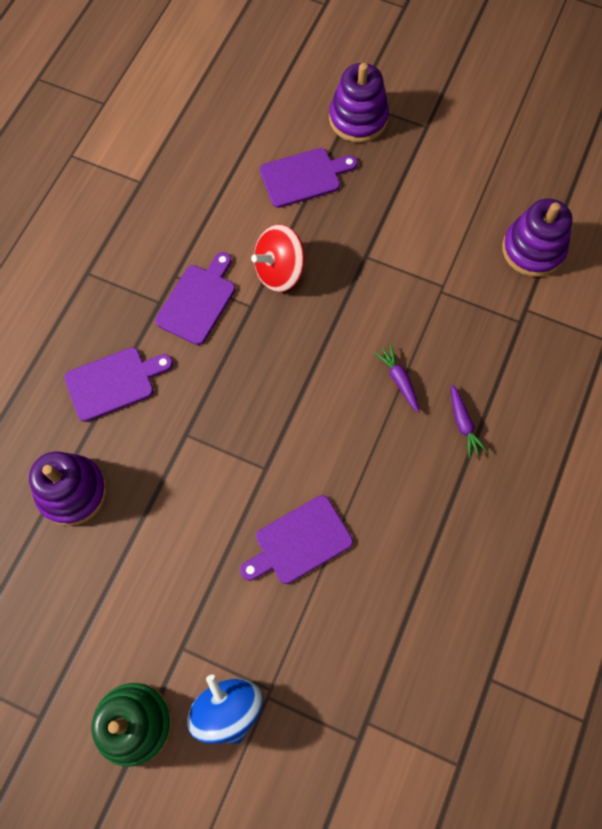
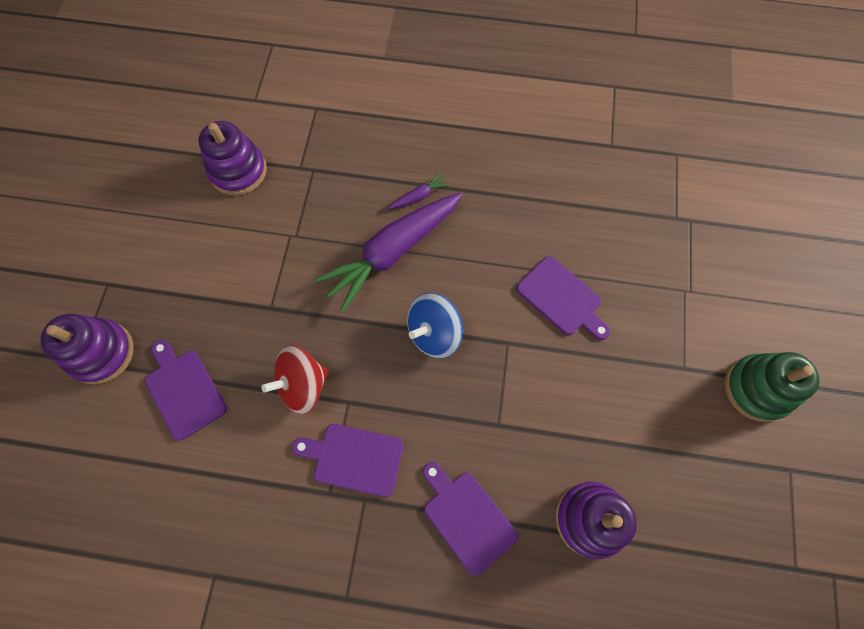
camera: 105 degrees left, 0 degrees up
blue spinning top [187,675,263,744] -> blue spinning top moved to [407,293,463,359]
red spinning top [251,224,305,292] -> red spinning top turned 105 degrees clockwise [261,345,329,414]
purple carrot [374,345,420,413] -> purple carrot [314,193,462,312], size x2.45

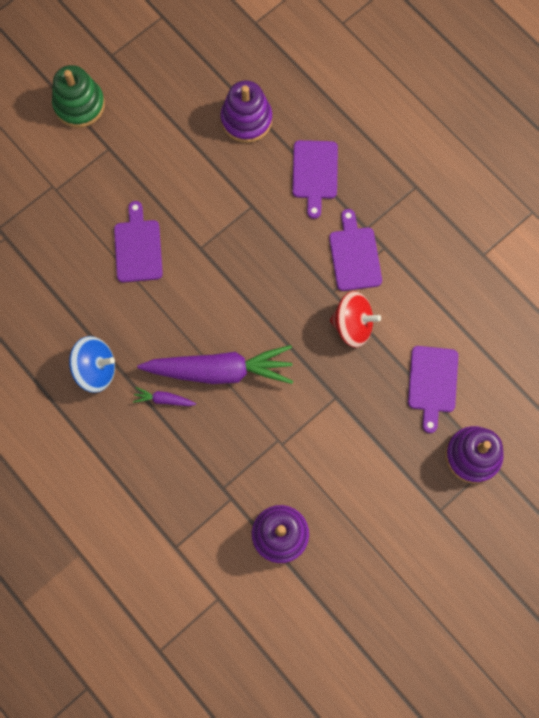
camera: 140 degrees left, 5 degrees up
purple cutting board [292,424,404,497] -> purple cutting board turned 150 degrees counterclockwise [329,209,382,291]
blue spinning top [407,293,463,359] -> blue spinning top moved to [69,336,115,393]

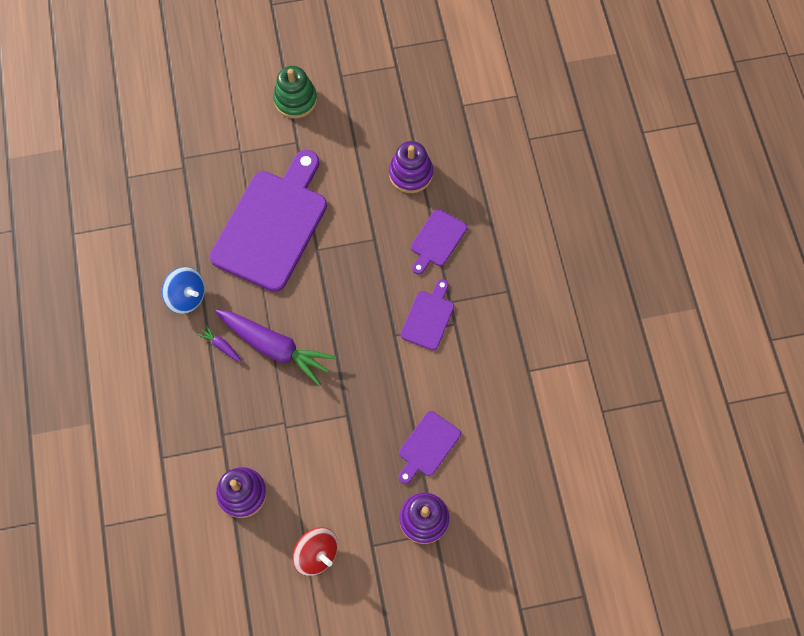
camera: 30 degrees right, 5 degrees down
purple cutting board [114,201,163,282] -> purple cutting board [210,150,327,292], size x2.13
red spinning top [330,291,381,347] -> red spinning top moved to [292,527,338,576]

